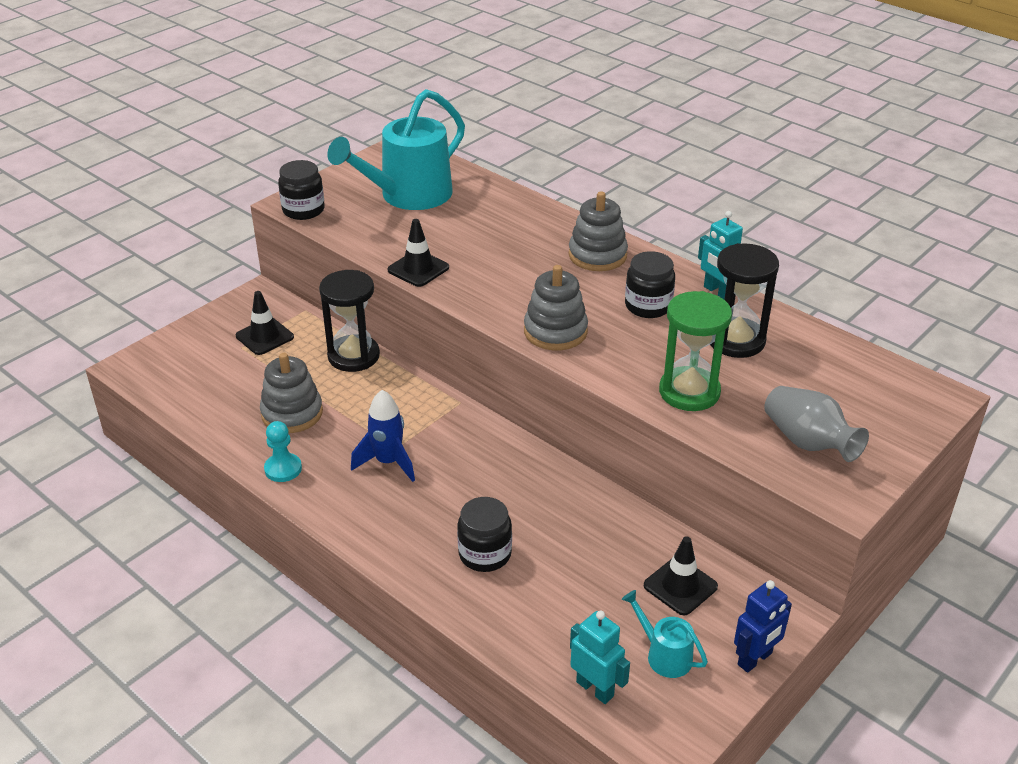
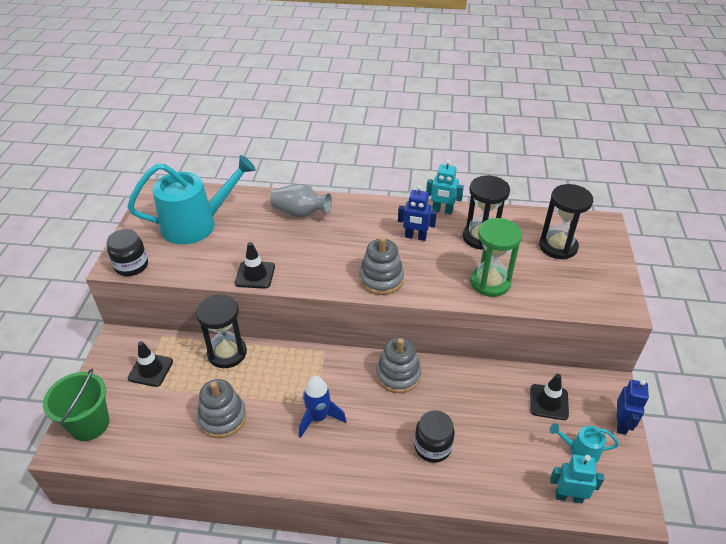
camera: 35 degrees left, 5 degrees up
turquoise pawn [264,421,302,482] -> none
turquoise watering can [327,89,465,210] -> turquoise watering can turned 120 degrees counterclockwise [128,155,256,244]
grey stacking toy [569,191,628,271] -> grey stacking toy moved to [376,337,421,393]
black jar [625,251,675,318] -> blue robot [398,185,437,241]
grey vase [764,386,869,462] -> grey vase moved to [270,184,332,218]
none -> green bucket [43,369,109,441]
none -> black hourglass [539,184,593,259]

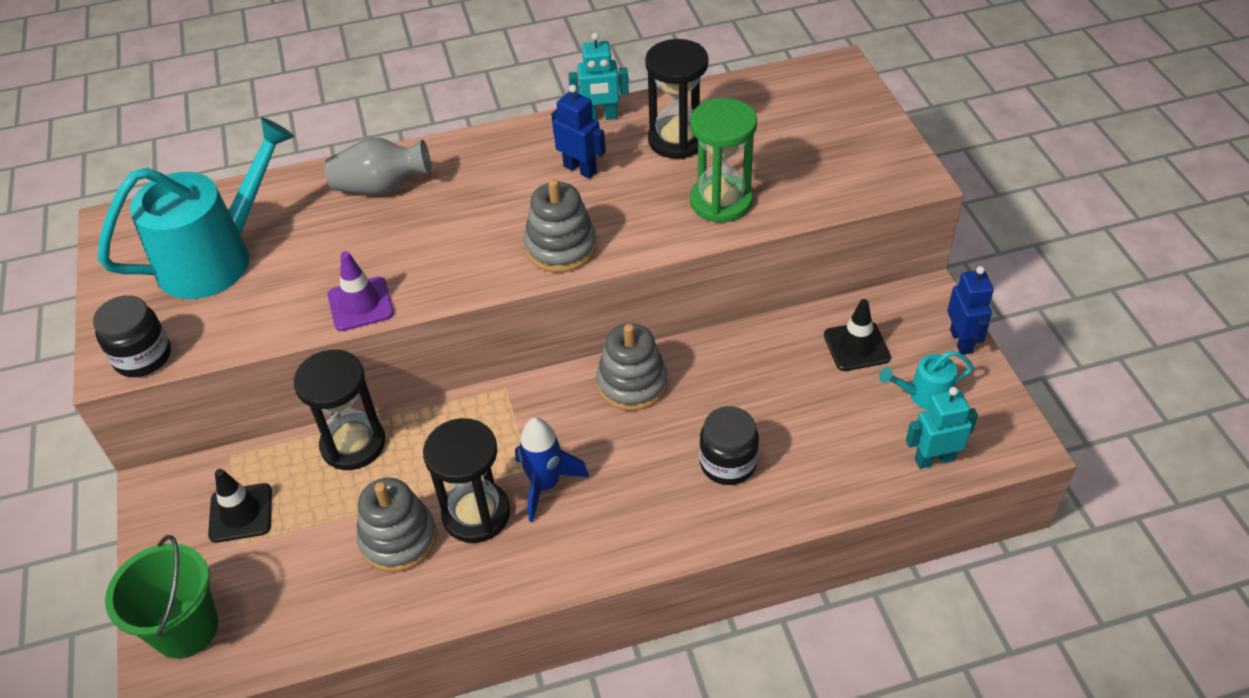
camera: 20 degrees left, 5 degrees up
black traffic cone [235,242,275,289] -> purple traffic cone [328,251,394,331]
blue robot [398,185,437,241] -> blue robot turned 135 degrees counterclockwise [551,85,606,179]
black hourglass [539,184,593,259] -> black hourglass moved to [423,418,510,543]

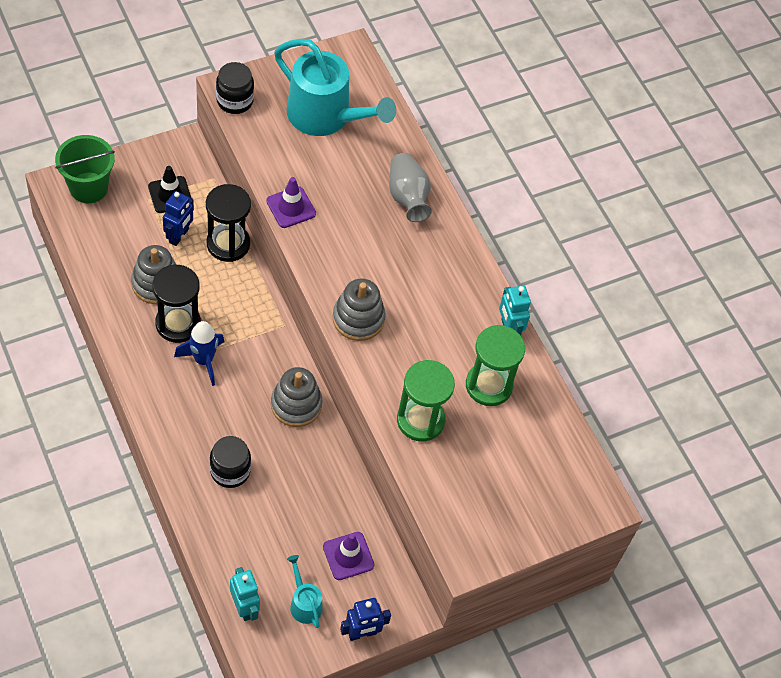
camera: 70 degrees right, 10 degrees up
blue robot [551,85,606,179] -> blue robot moved to [163,191,194,246]
black hourglass [645,39,709,159] -> green hourglass [466,325,525,406]
black traffic cone [824,299,891,371] -> purple traffic cone [323,532,374,580]

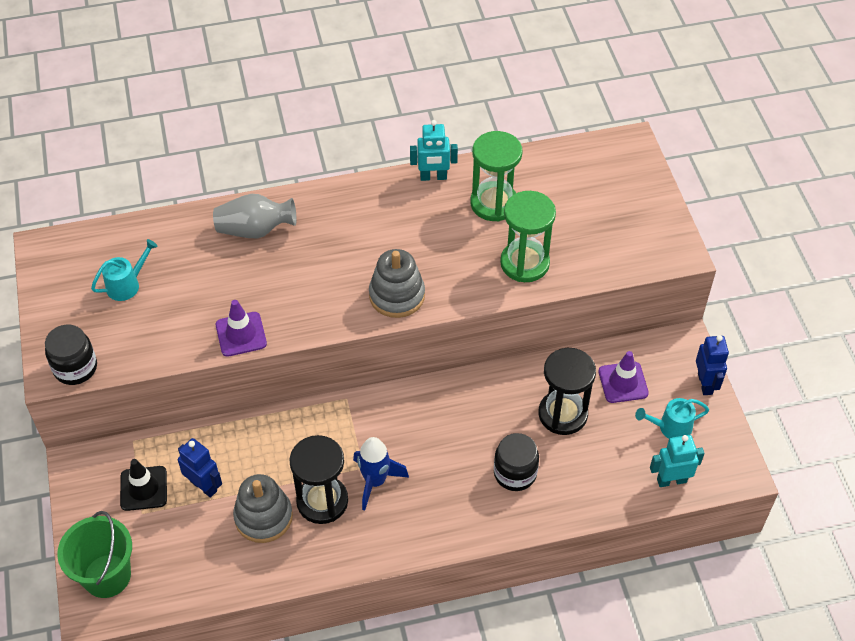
camera: 70 degrees left, 5 degrees down
black hourglass [206,184,251,262] -> black hourglass moved to [538,348,596,435]
grey stacking toy [271,367,323,427] -> none
turquoise watering can [274,39,396,136] -> turquoise watering can [91,239,158,301], size x0.45

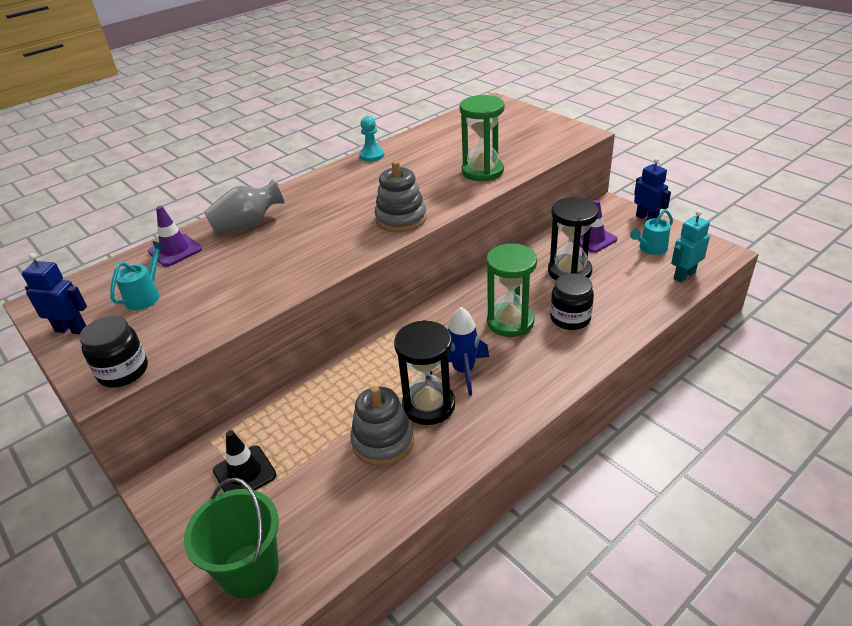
camera: 25 degrees left, 15 degrees down
blue robot [178,438,222,498] -> blue robot moved to [22,253,87,334]
purple traffic cone [216,300,267,357] -> purple traffic cone moved to [148,206,202,267]
turquoise robot [410,120,458,181] -> turquoise pawn [359,116,385,162]
green hourglass [470,131,523,221] -> green hourglass moved to [486,244,537,337]

